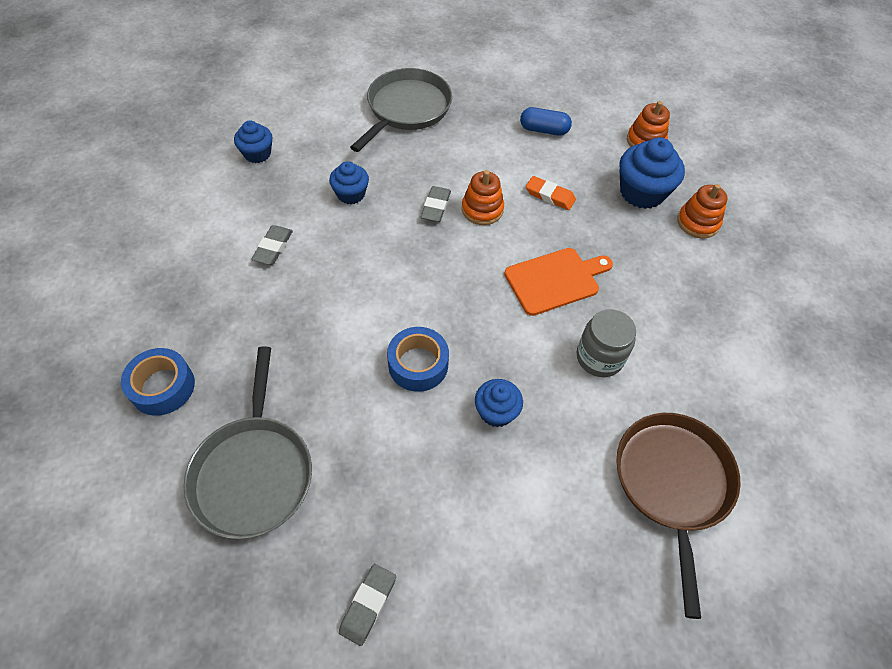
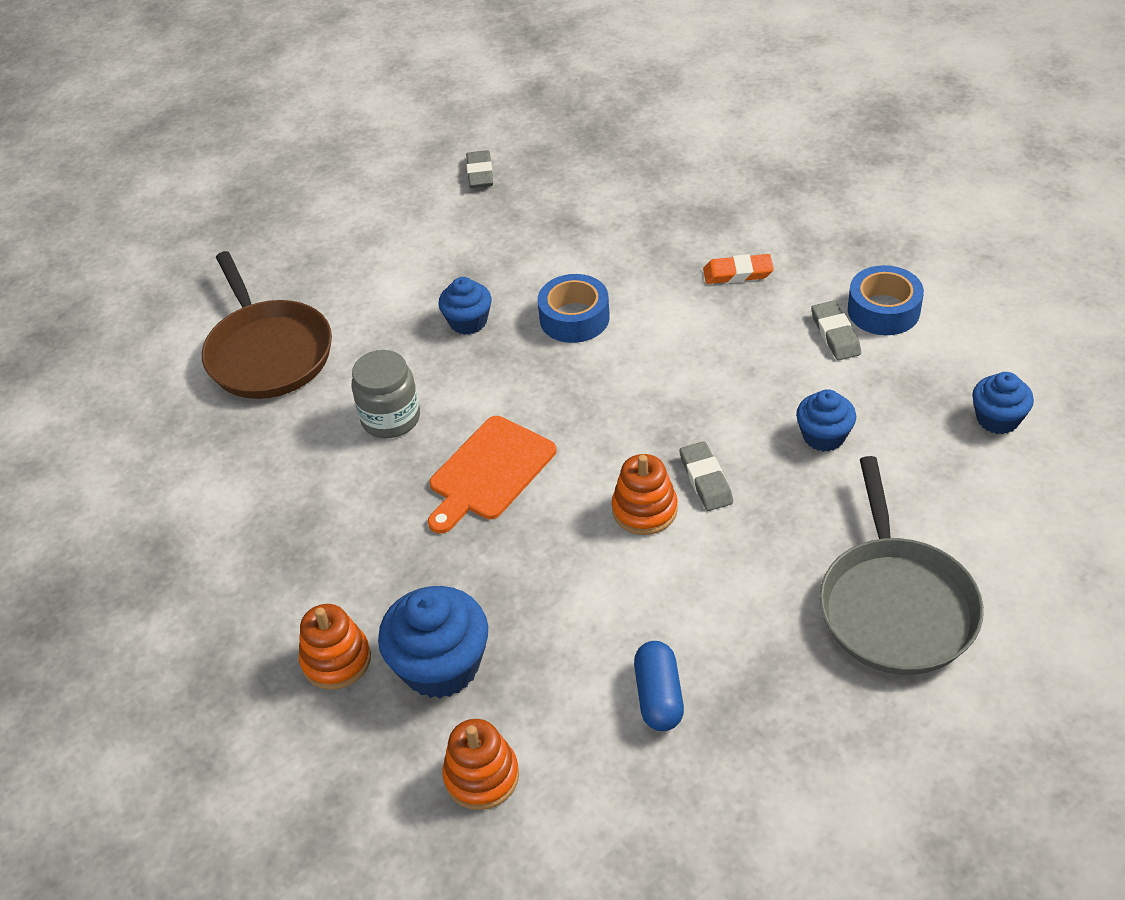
camera: 155 degrees right, 10 degrees down
blue tape [121,348,195,416] -> blue tape moved to [848,265,924,335]
grey pan [183,346,312,539] -> none
blue capsule [520,107,572,135] -> blue capsule turned 75 degrees counterclockwise [634,641,684,731]
orange eraser [526,176,576,210] -> orange eraser moved to [703,254,774,284]

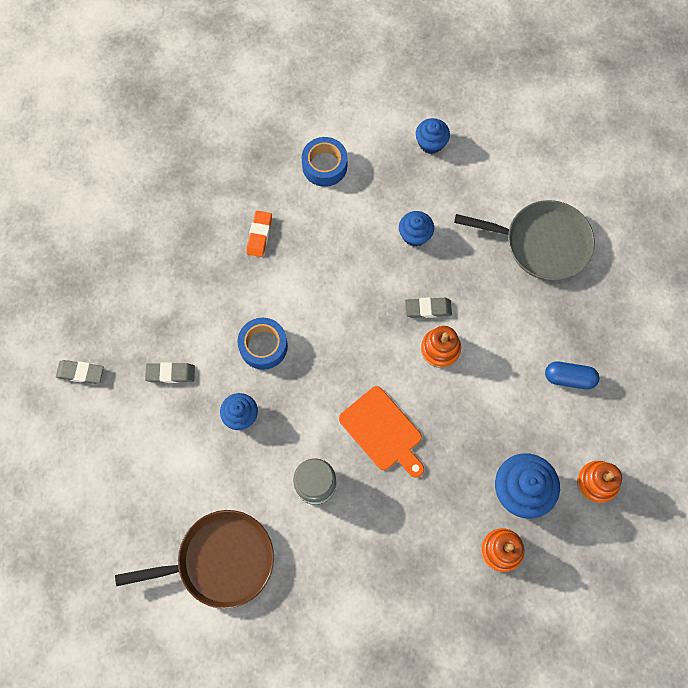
camera: 80 degrees left, 25 degrees up
grey eraser [811,301,861,360] -> grey eraser moved to [145,362,195,383]

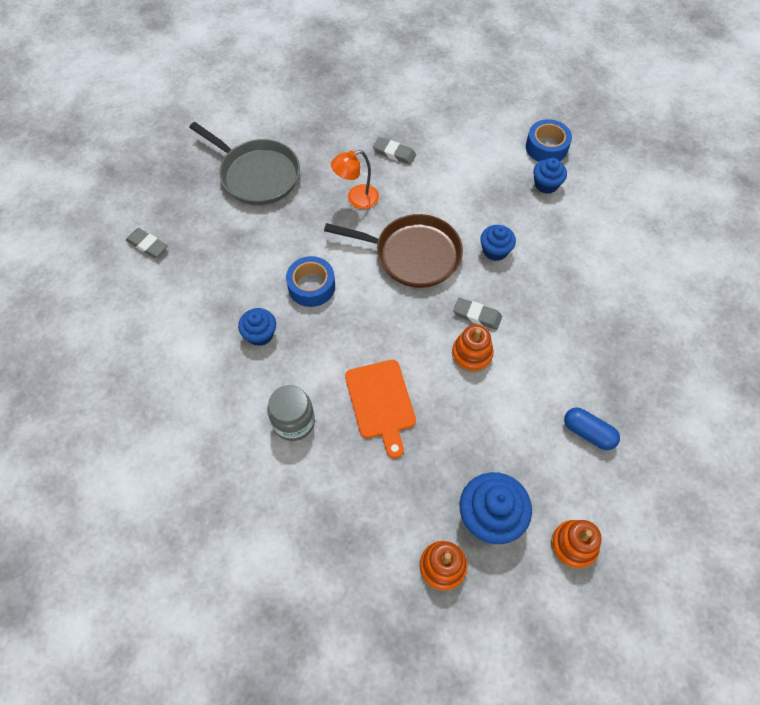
camera: 25 degrees right, 10 degrees down
brown pan [115,510,274,609] -> brown pan moved to [324,214,463,288]
grey eraser [145,362,195,383] -> grey eraser moved to [373,137,416,165]
orange eraser [246,211,272,257] -> orange lamp [331,150,379,209]
blue tape [302,137,348,187] -> blue tape moved to [526,119,572,162]
grey pan [454,200,595,281] -> grey pan moved to [189,122,300,205]

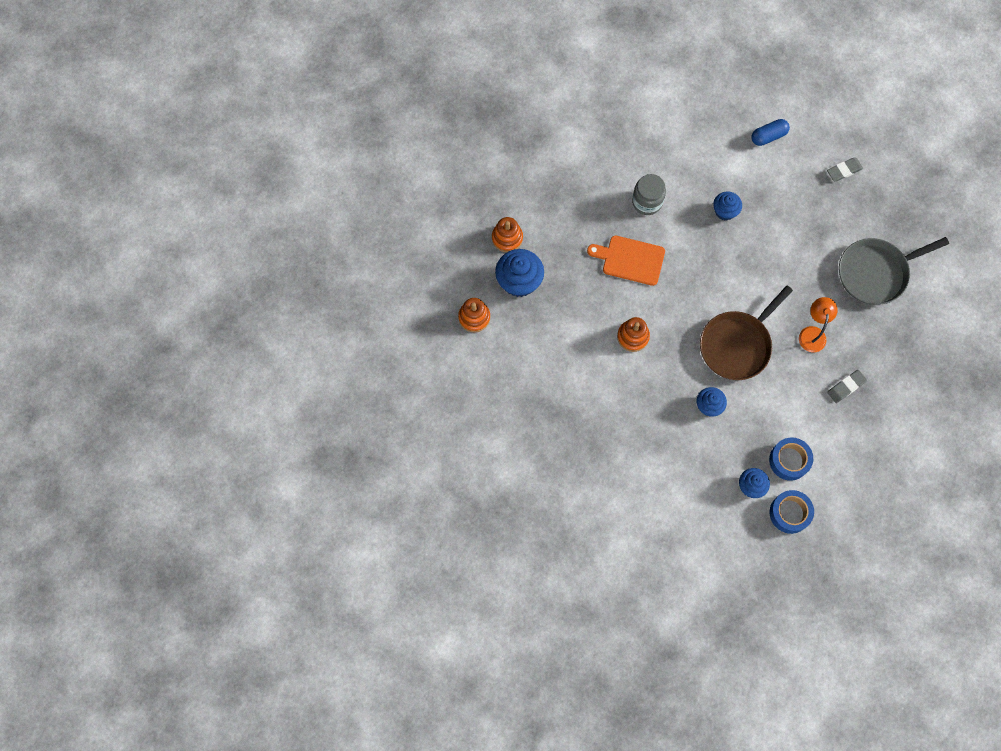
camera: 120 degrees right, 10 degrees up
blue tape [286,256,335,307] -> blue tape moved to [769,437,813,481]
grey eraser [453,298,502,330] -> none
blue capsule [564,408,620,450] -> blue capsule moved to [751,119,790,146]

